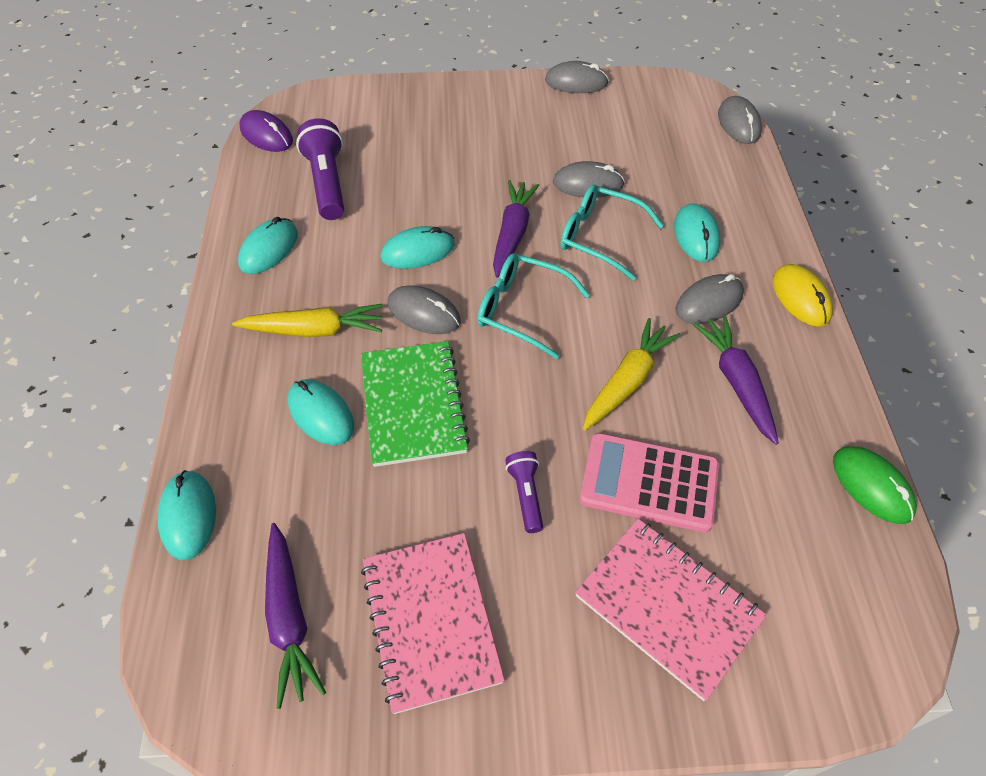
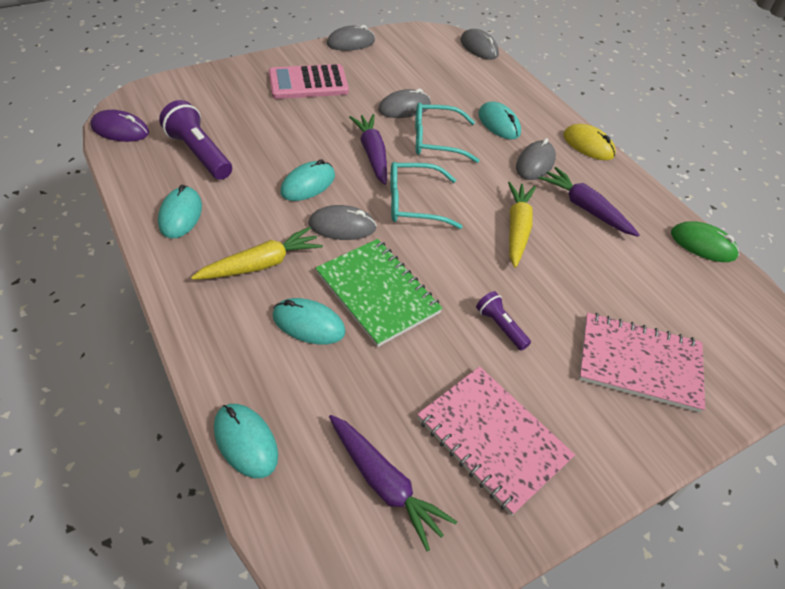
camera: 30 degrees left, 5 degrees down
pink calculator [580,433,719,532] -> pink calculator moved to [269,64,349,99]

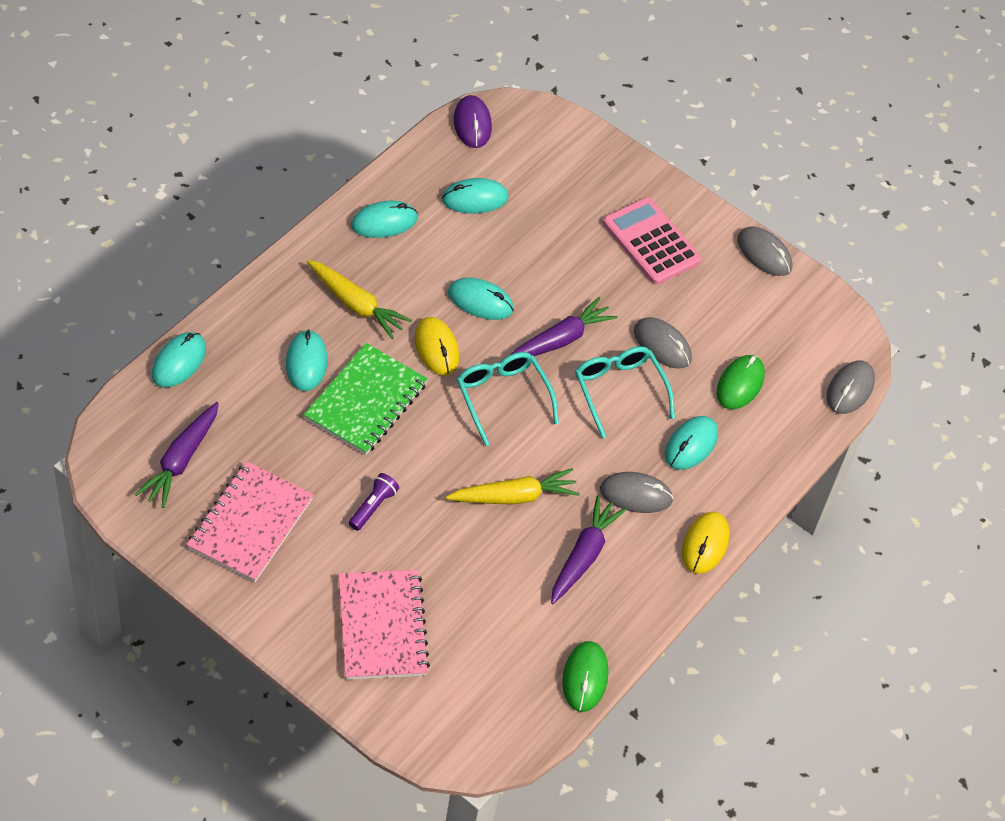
camera: 65 degrees right, 5 degrees up
purple flashlight [159,100,232,180] -> turquoise mouse [442,178,509,214]
grey mouse [308,205,377,240] -> yellow mouse [415,317,459,376]
none -> green mouse [717,355,765,409]

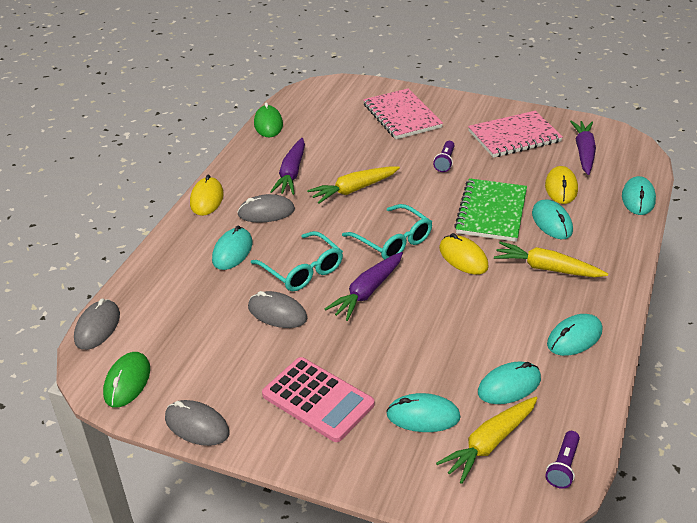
camera: 170 degrees right, 15 degrees down
pink notebook [187,461,314,582] -> pink notebook turned 60 degrees clockwise [468,111,563,158]
turquoise mouse [448,278,514,320] -> turquoise mouse moved to [386,393,461,432]
purple mouse [454,95,492,148] -> purple flashlight [545,431,580,489]
green mouse [717,355,765,409] -> green mouse moved to [103,352,150,407]
none -> yellow carrot [436,397,537,484]
none -> yellow mouse [545,166,578,204]

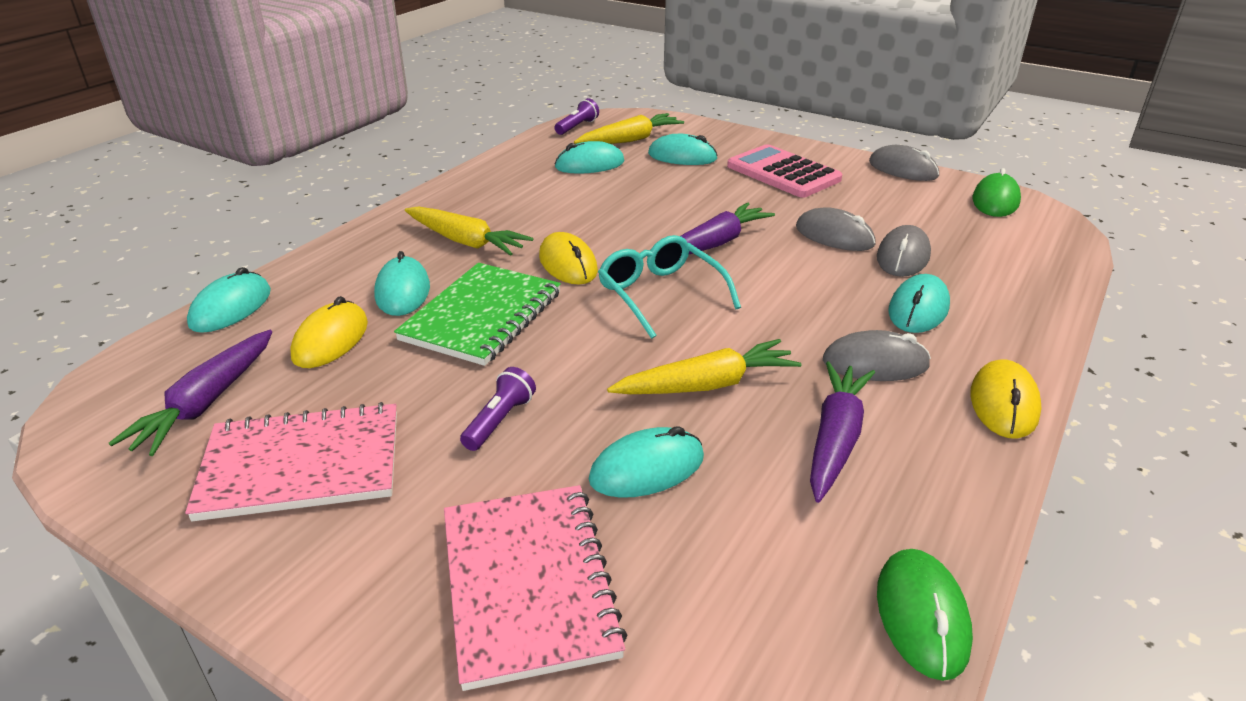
camera: 170 degrees left, 5 degrees down
grey mouse [74,298,120,350] -> grey mouse moved to [877,225,931,277]
turquoise glasses [251,231,343,291] -> none
turquoise mouse [547,314,602,356] -> turquoise mouse moved to [589,426,704,498]

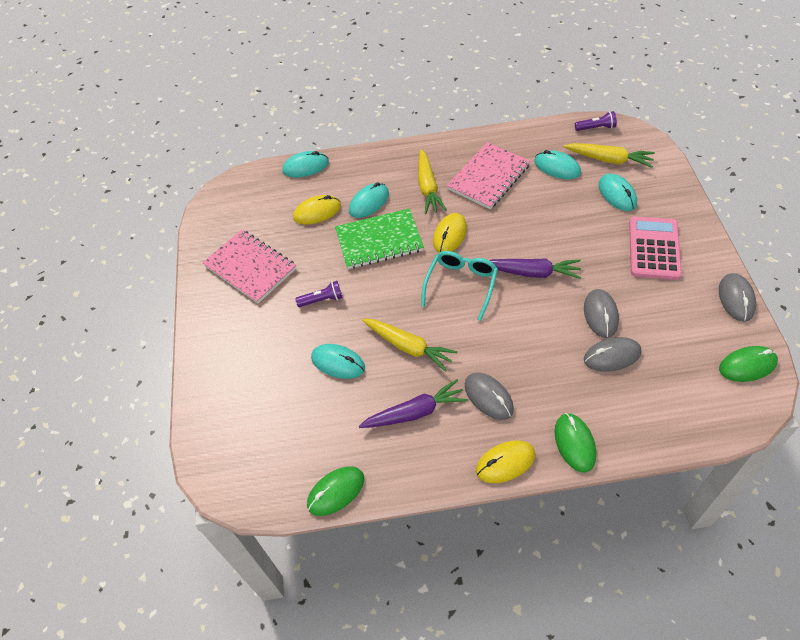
camera: 55 degrees right, 20 degrees up
purple carrot [109,330,272,456] -> none
pink notebook [444,485,627,691] -> pink notebook moved to [447,142,530,209]
turquoise mouse [888,274,950,333] -> none
none -> green mouse [554,413,596,472]

